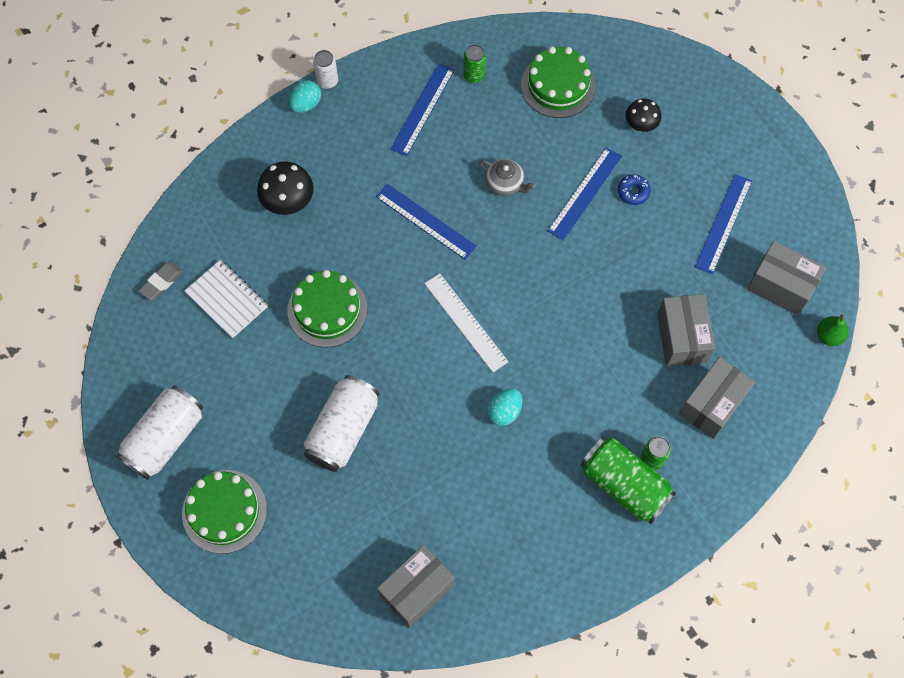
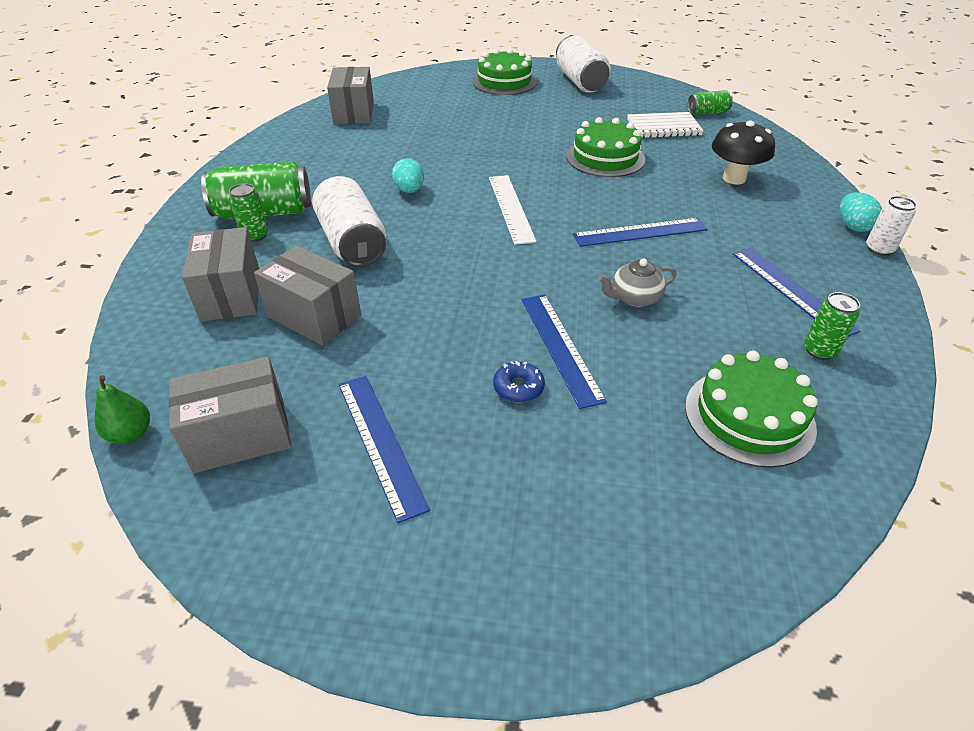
camera: 130 degrees right, 25 degrees down
grey eraser [139,262,183,301] -> green can [688,90,733,115]
white can [304,375,379,472] -> white can moved to [312,176,386,267]
white ruler [424,273,508,372] -> white ruler turned 75 degrees clockwise [489,175,536,245]
black mushroom [626,98,661,132] -> none

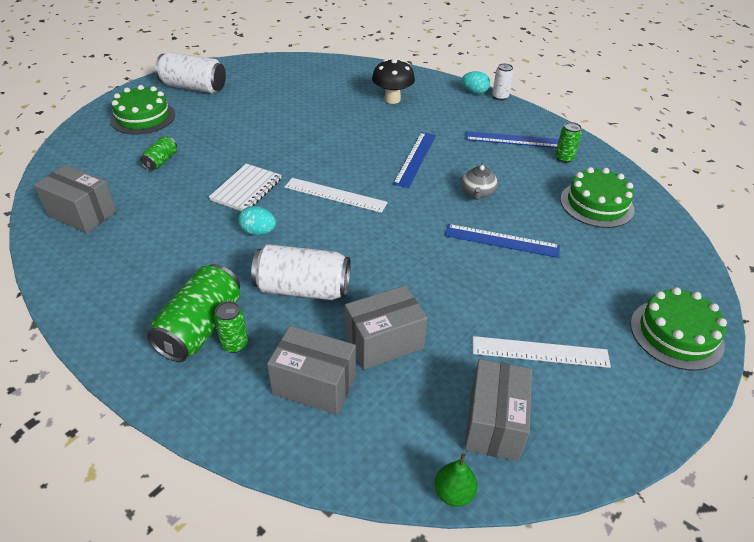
camera: 60 degrees left, 0 degrees up
blue ruler [339,376,430,523] -> white ruler [473,336,611,368]
blue donut [493,361,545,403] -> none
green cake [566,117,645,177] -> green cake moved to [630,287,727,371]
white notebook [627,112,704,138] -> white notebook moved to [209,164,282,211]
green can [688,90,733,115] -> green can moved to [140,136,177,171]

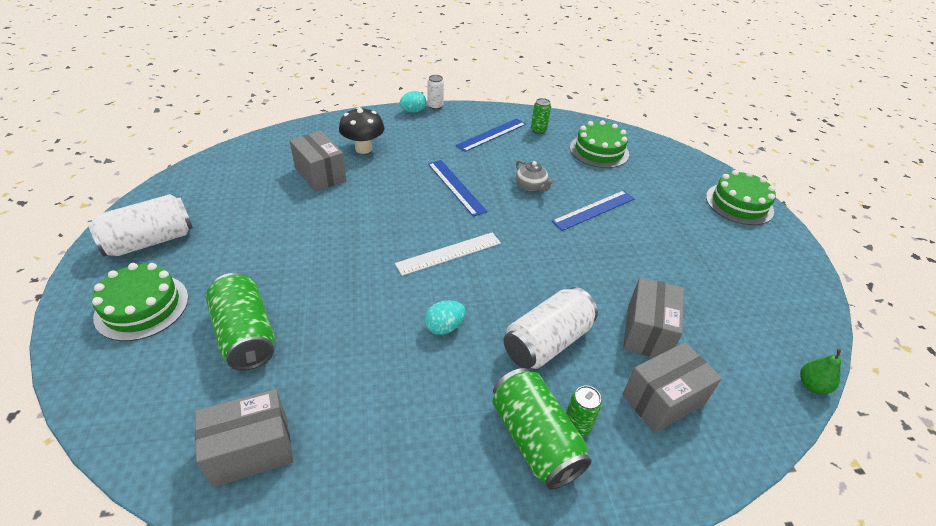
camera: 50 degrees left, 0 degrees up
green can [140,136,177,171] -> green can [206,273,275,371], size x1.90
white notebook [209,164,282,211] -> none
grey box [464,359,532,461] -> grey box moved to [290,131,346,192]
white ruler [473,336,611,368] -> none

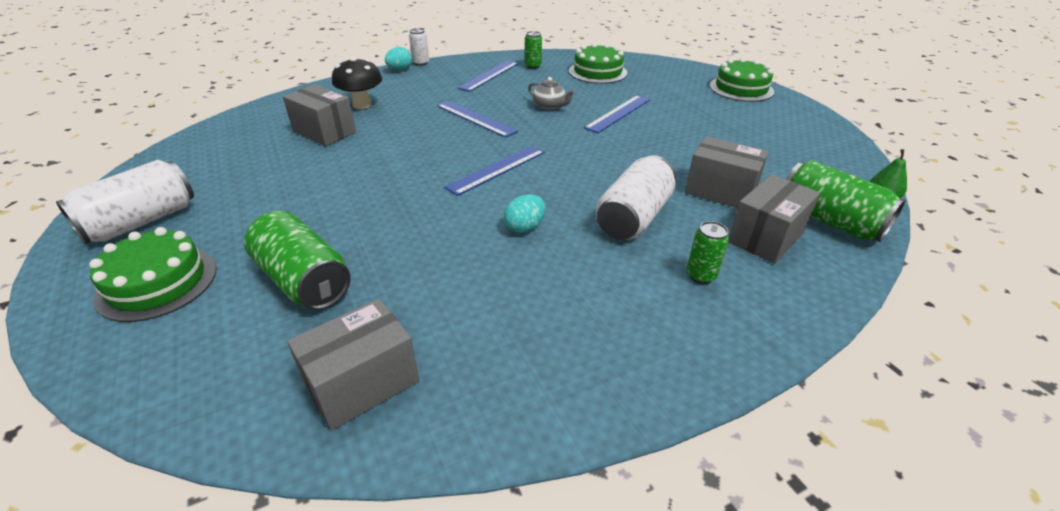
camera: 15 degrees left, 5 degrees down
white ruler [395,233,501,276] -> blue ruler [444,146,545,196]
green can [492,368,592,490] -> green can moved to [786,160,906,242]
grey box [623,277,684,357] -> grey box turned 60 degrees counterclockwise [685,136,769,208]

